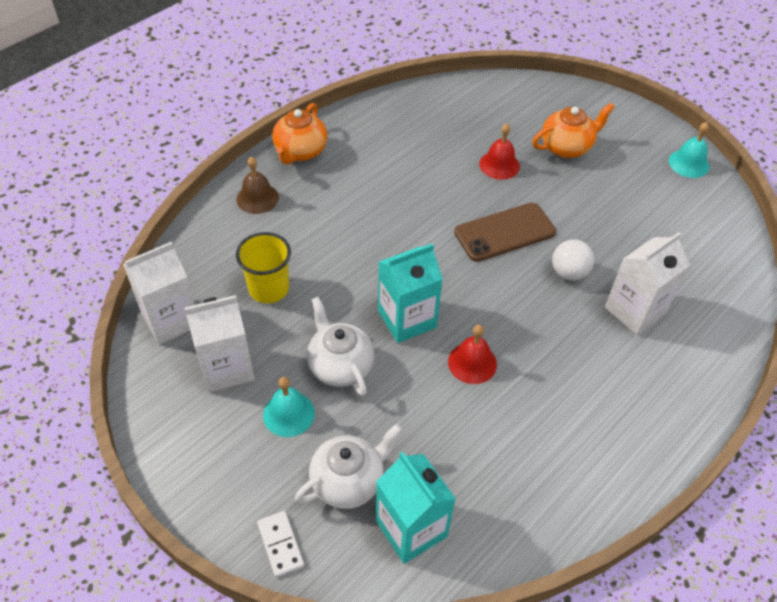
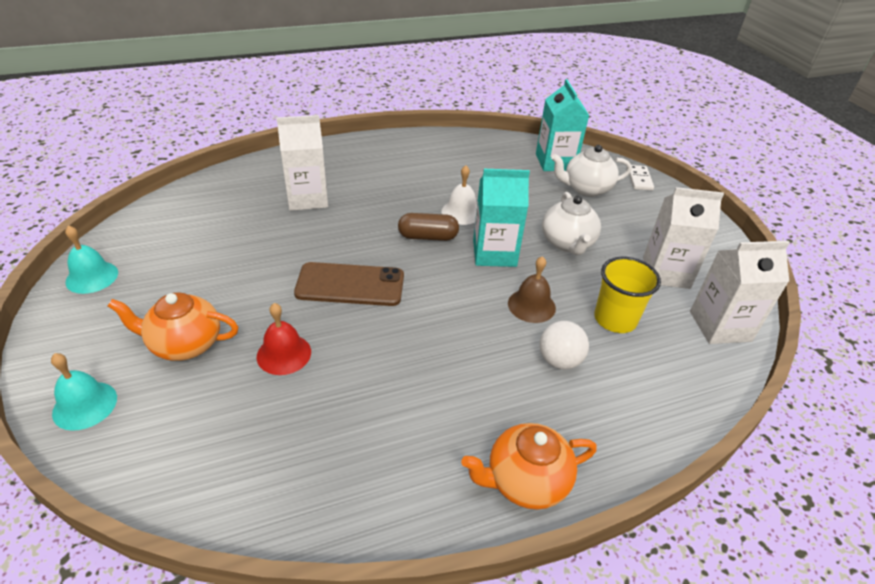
camera: 155 degrees left, 10 degrees down
brown bell [236,157,279,214] -> brown bell moved to [508,256,556,323]
turquoise bell [263,377,315,437] -> turquoise bell moved to [51,353,117,431]
orange teapot [272,103,327,165] -> orange teapot turned 150 degrees counterclockwise [461,423,597,510]
red bell [448,325,497,384] -> white bell [441,165,477,225]
white ball [552,239,594,281] -> white ball moved to [540,321,589,369]
none -> brown capsule [398,213,459,241]

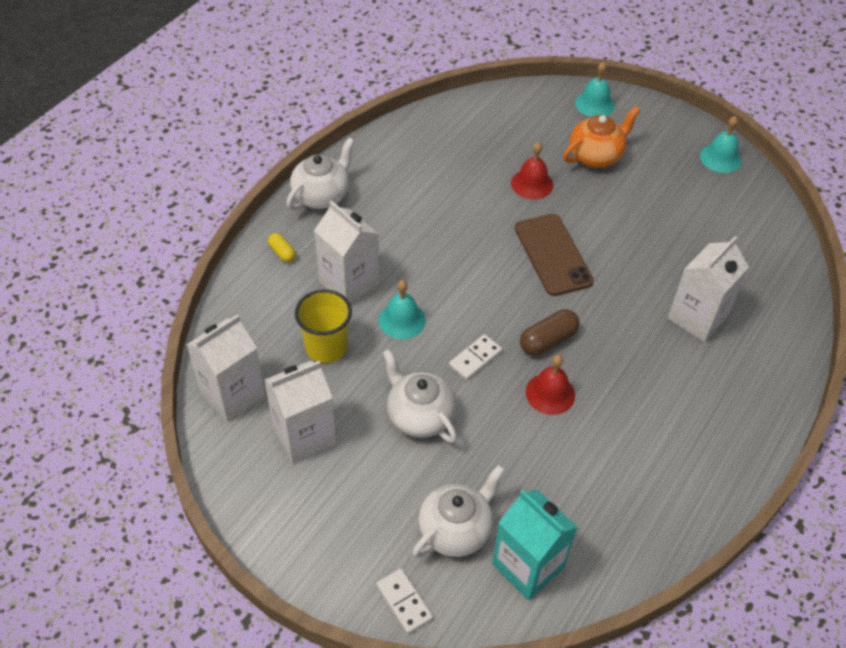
camera: 145 degrees right, 10 degrees up
brown phone [294,262,404,306] -> brown phone turned 75 degrees counterclockwise [515,214,594,296]
white bell [441,165,477,225] -> red bell [526,355,575,415]
orange teapot [461,423,597,510] -> white teapot [286,138,354,210]
turquoise carton [473,169,530,267] -> white domino [449,334,502,380]
brown bell [508,256,556,323] -> turquoise bell [379,280,426,339]
white ball [540,321,589,369] -> white carton [314,200,379,304]
none -> yellow capsule [268,233,296,262]

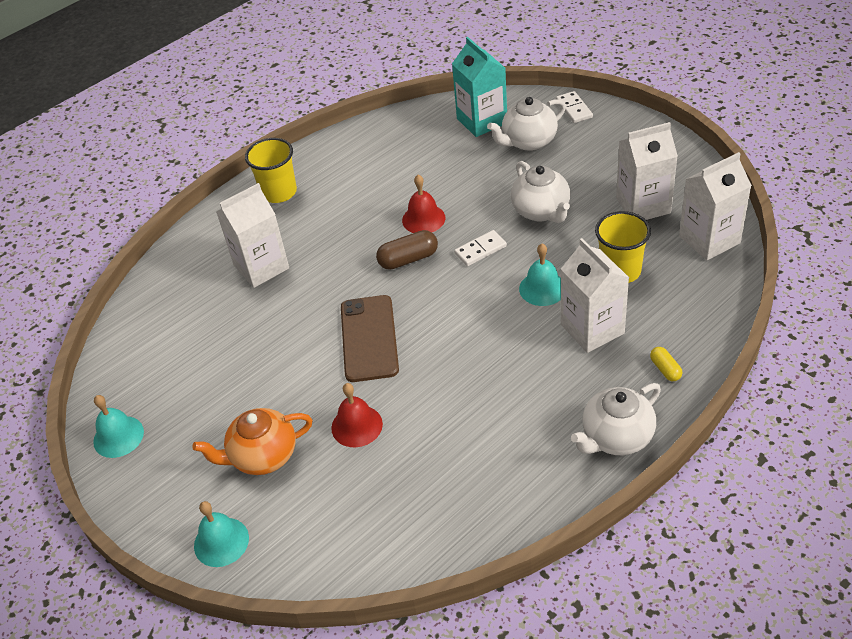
camera: 160 degrees left, 5 degrees down
none -> yellow cup [245,138,297,203]

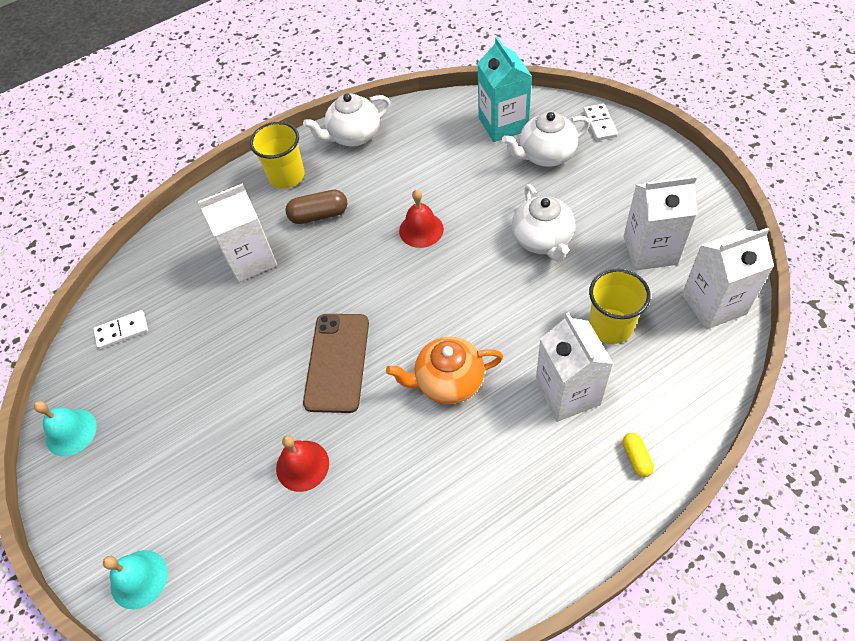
camera: 10 degrees right, 10 degrees up
orange teapot [192,408,313,475] -> orange teapot moved to [386,337,503,404]
brown capsule [376,230,438,270] -> brown capsule moved to [285,190,347,224]
white domino [454,230,507,266] -> white domino moved to [93,310,148,349]
turquoise bell [519,244,561,306] -> none
white teapot [571,383,661,455] -> white teapot moved to [303,93,390,146]

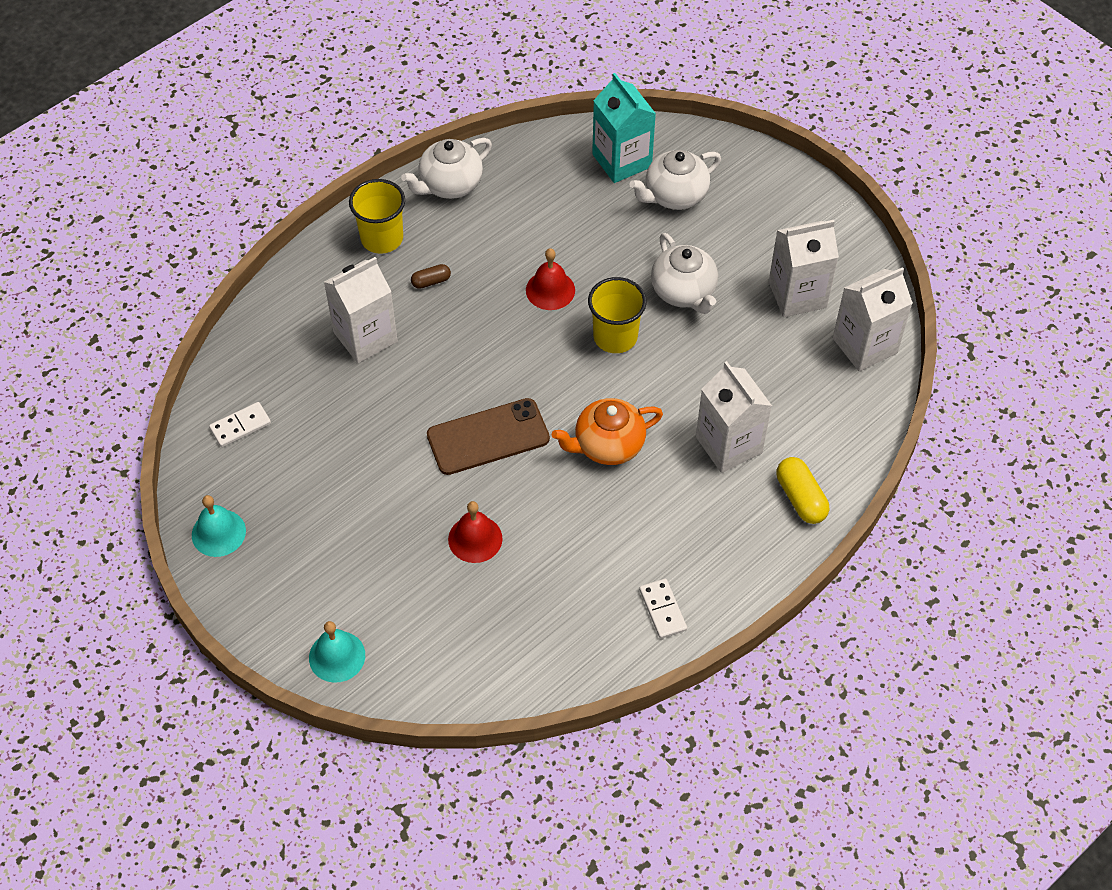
camera: 15 degrees left, 0 degrees up
brown capsule [285,190,347,224] -> brown capsule [411,264,451,289], size x0.59
brown phone [303,314,369,413] -> brown phone turned 75 degrees clockwise [427,398,550,475]
white domino [583,104,618,141] -> white domino moved to [639,579,687,639]
yellow cup [589,269,651,344] -> yellow cup moved to [588,277,647,353]
yellow capsule [623,433,654,477] -> yellow capsule [777,457,829,524], size x1.70

